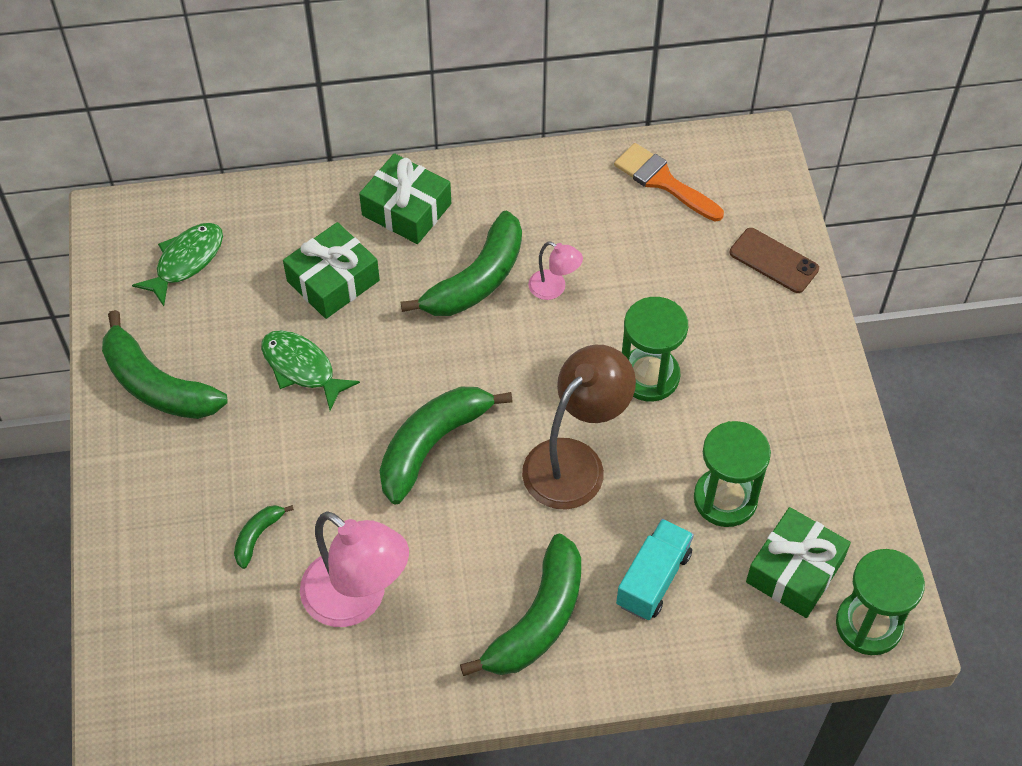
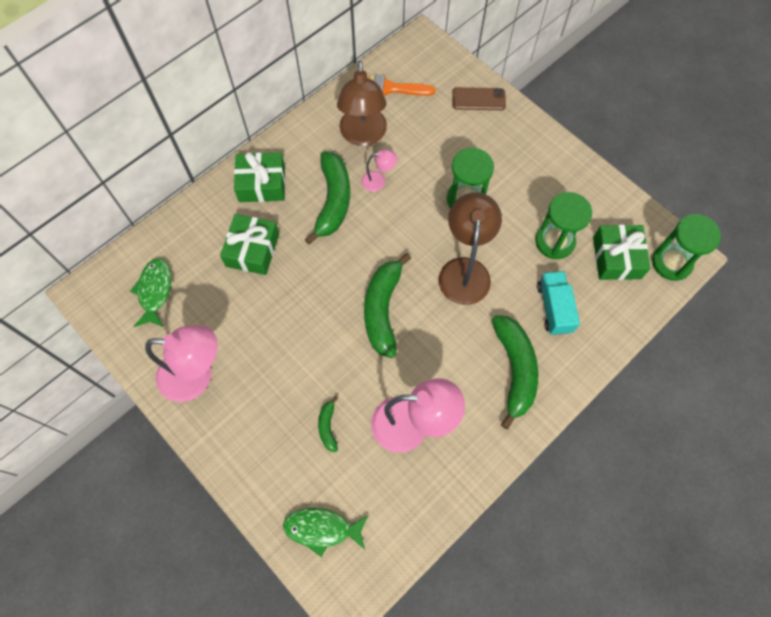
camera: 35 degrees left, 10 degrees up
green banana [102,310,228,419] -> pink lamp [145,325,217,402]
green fish [261,330,360,410] -> green fish moved to [283,508,368,557]
none -> brown lamp [337,61,387,146]

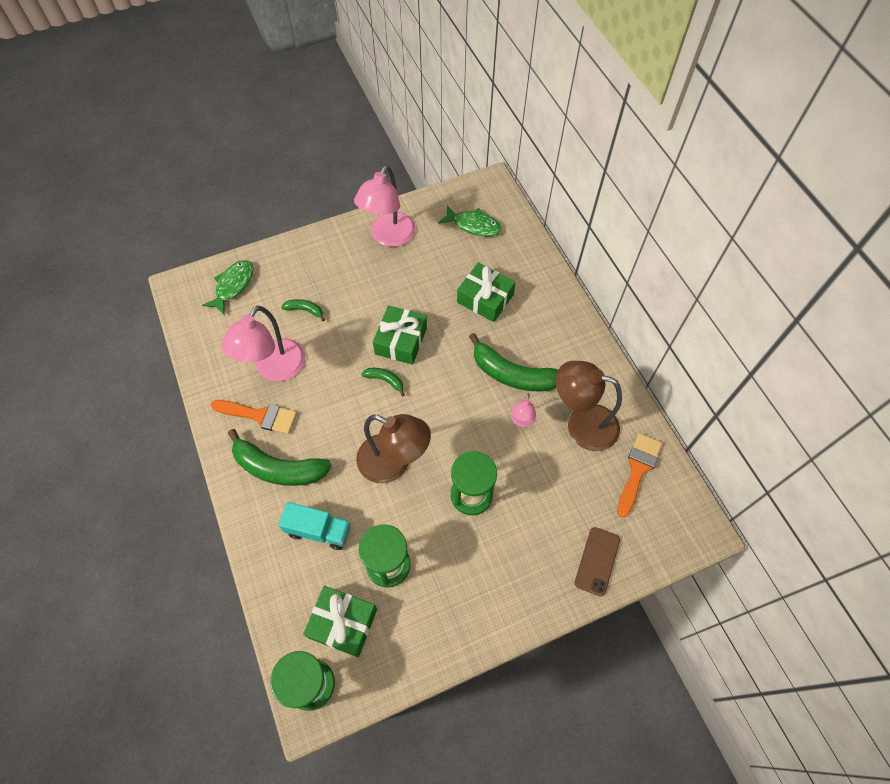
camera: 110 degrees right, 5 degrees down
green gift [234,152,285,202] -> green gift moved to [373,305,427,365]
green banana [364,253,411,358] -> green banana [361,368,405,396], size x0.47
none -> orange brush [211,400,297,434]

